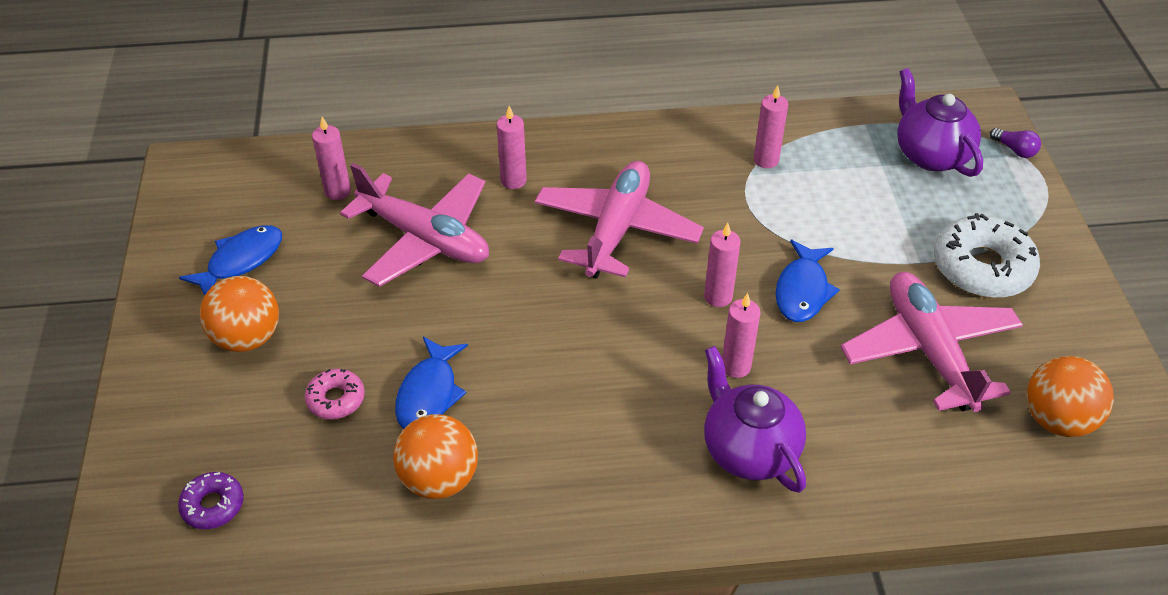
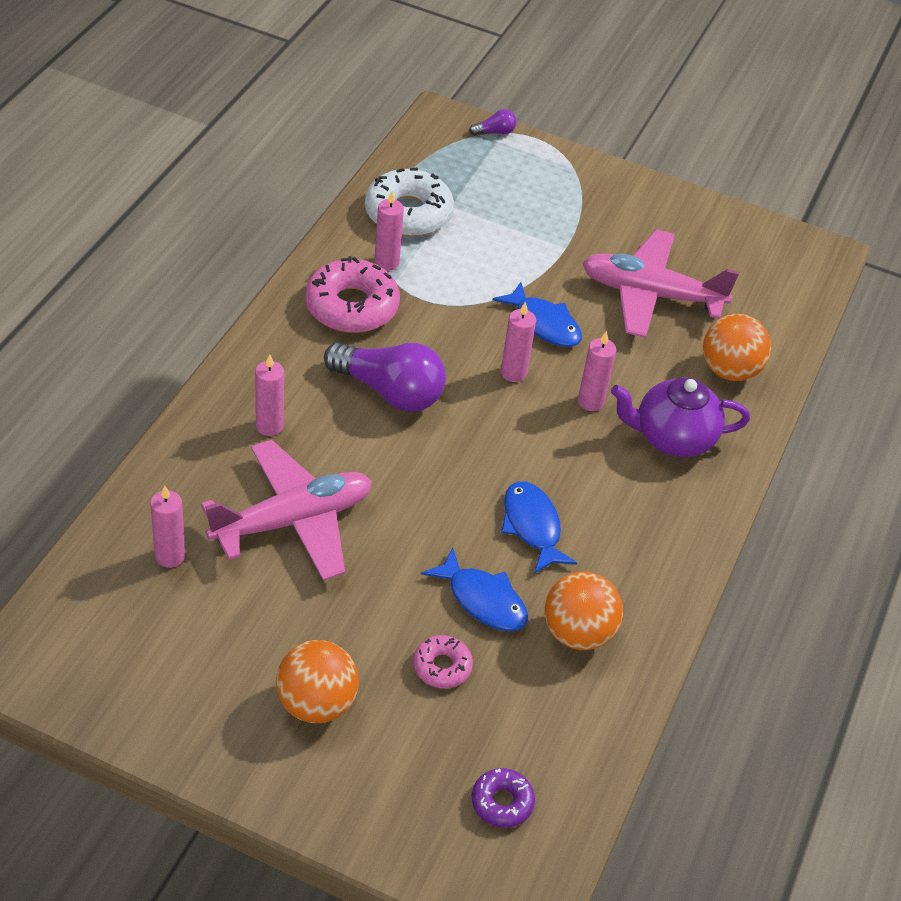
camera: 65 degrees left, 0 degrees up
blue fish [179,225,282,296] -> blue fish moved to [501,481,577,574]
pink plane [535,161,704,279] -> purple light bulb [324,342,446,412]
purple teapot [897,68,983,177] -> none
white donut [934,213,1040,298] -> white donut moved to [365,168,454,237]
orange ball [1027,356,1114,437] -> orange ball moved to [703,314,771,381]
none -> pink donut [305,256,400,333]

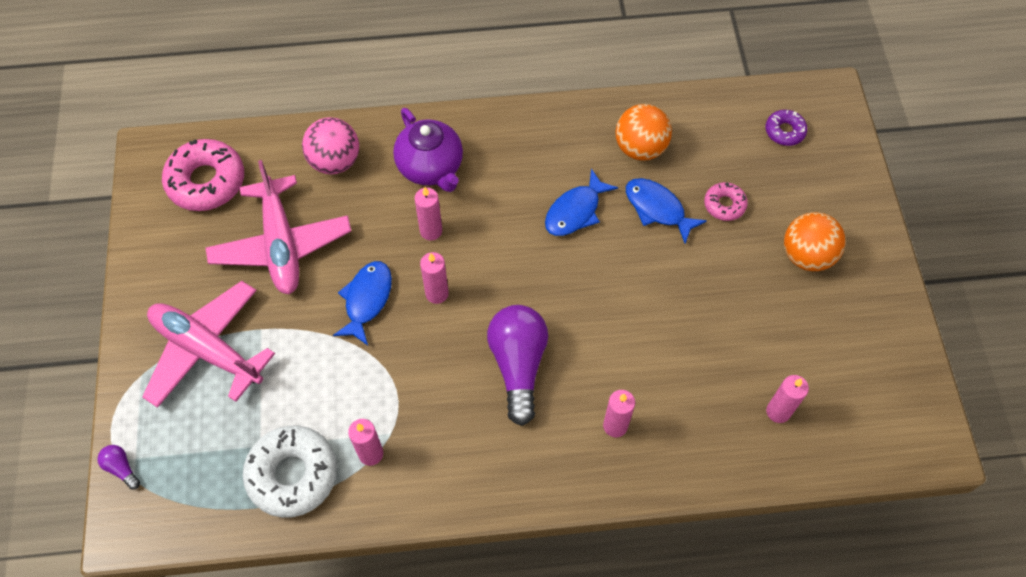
camera: 115 degrees left, 15 degrees up
pink plane [201,440,372,581] -> pink plane moved to [142,281,275,408]
pink donut [305,256,400,333] -> pink donut moved to [162,139,244,211]
blue fish [421,547,528,631] -> blue fish turned 60 degrees counterclockwise [626,178,707,244]
orange ball [703,314,771,381] -> pink ball [302,117,359,174]

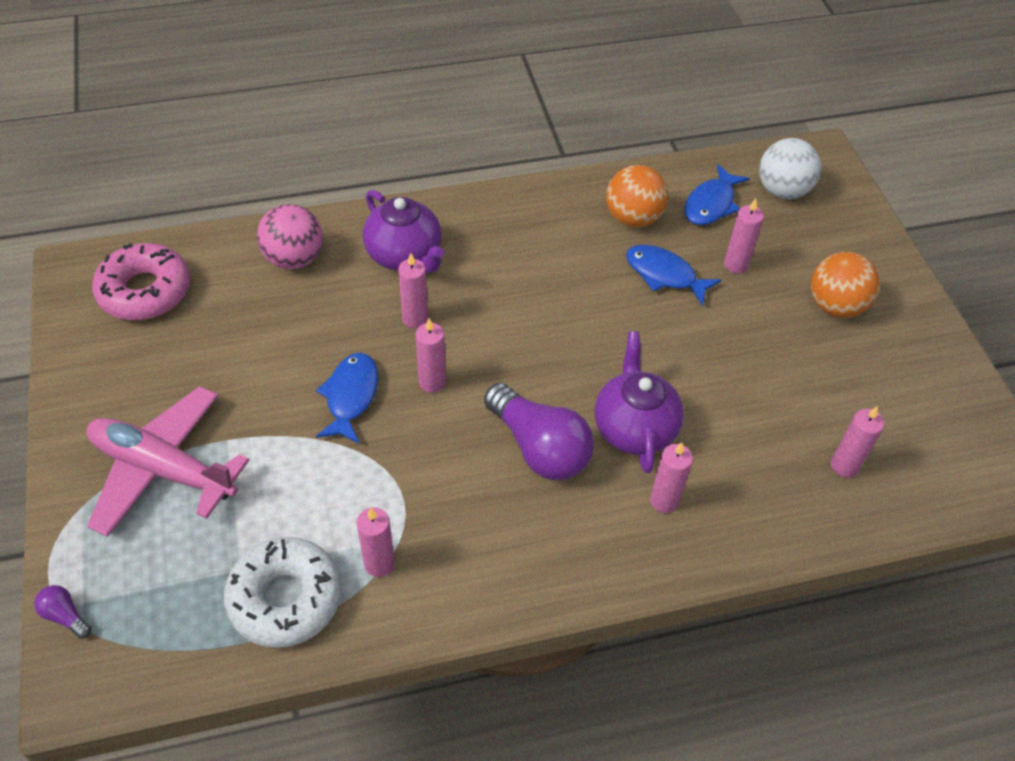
camera: 10 degrees left, 10 degrees down
pink plane [206,160,351,294] -> none
purple light bulb [487,305,548,426] -> purple light bulb turned 150 degrees clockwise [484,383,594,480]
blue fish [545,168,618,236] -> blue fish moved to [684,164,750,225]
pink donut [704,182,748,221] -> pink candle [724,199,764,274]
purple donut [766,110,807,146] -> white ball [759,138,821,199]
none -> purple teapot [595,331,684,473]

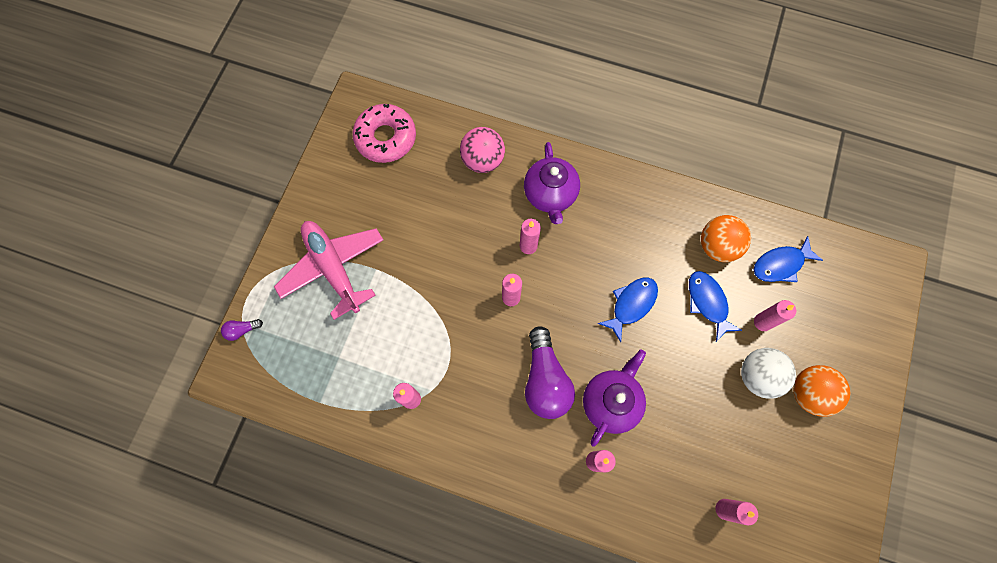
camera: 35 degrees right, 20 degrees up
purple light bulb [34,585,91,639] -> purple light bulb turned 90 degrees counterclockwise [221,319,263,341]
white donut [224,537,342,648] -> none
blue fish [316,353,378,444] -> blue fish moved to [598,278,658,342]
white ball [759,138,821,199] -> white ball moved to [741,348,796,399]

